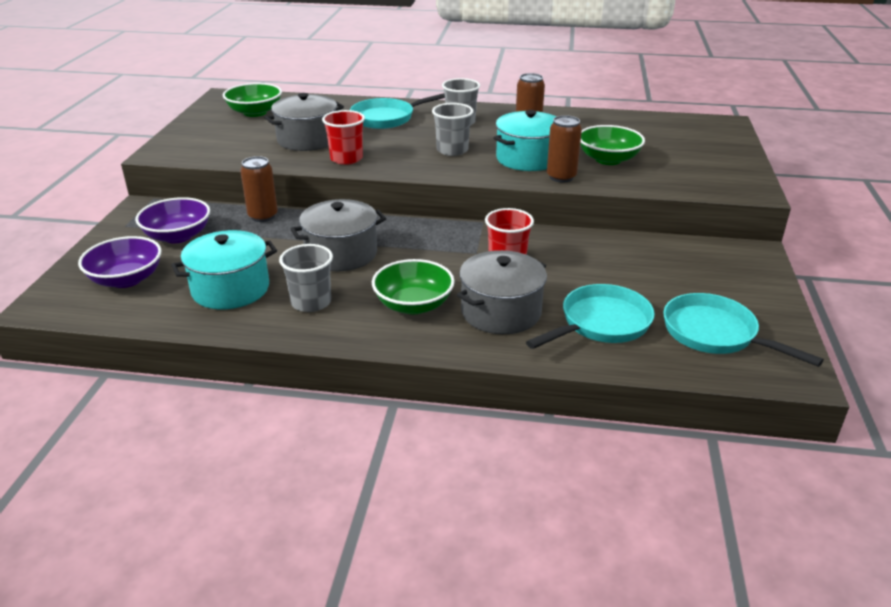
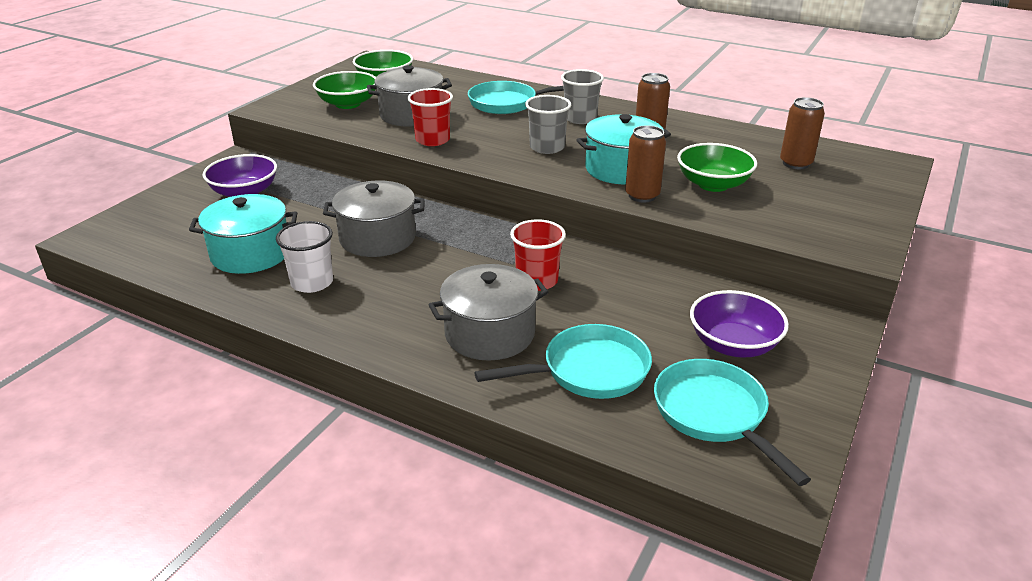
camera: 20 degrees right, 0 degrees up
purple bowl [78,236,162,288] -> purple bowl moved to [690,290,789,358]
brown can [240,156,278,222] -> brown can moved to [780,97,825,169]
grey cup [279,244,333,312] -> white cup [276,221,333,293]
green bowl [372,259,455,315] -> green bowl moved to [313,71,376,109]

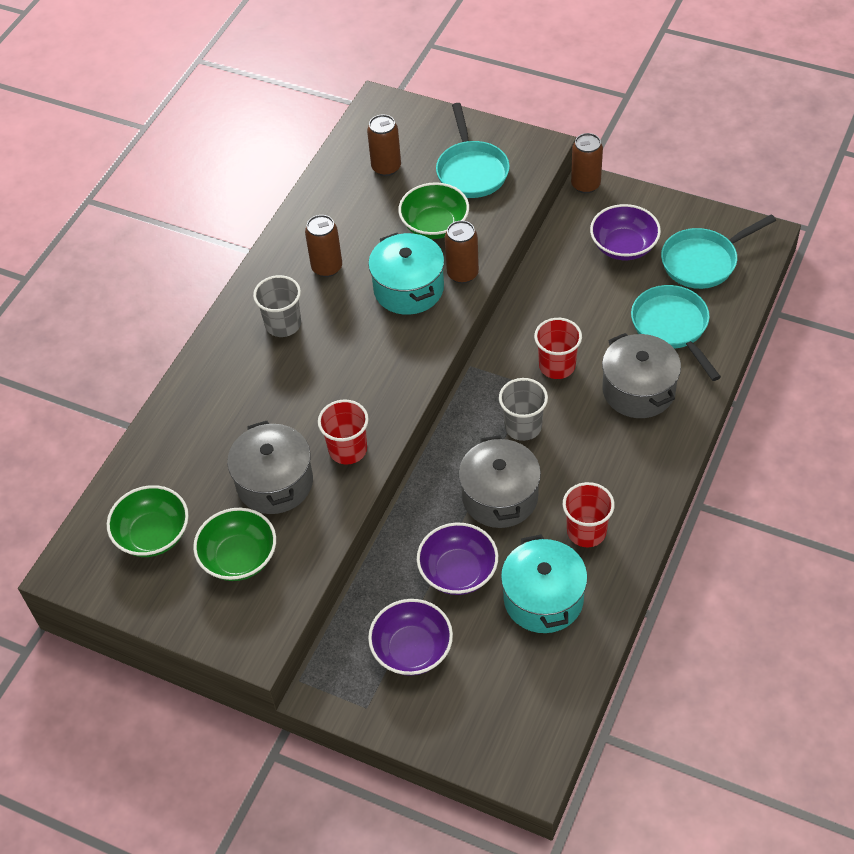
camera: 90 degrees left, 20 degrees up
white cup [276,221,333,293] -> red cup [563,482,615,547]
turquoise pan [468,81,564,114] -> turquoise pan moved to [436,103,510,198]
grey cup [525,95,571,154] -> grey cup moved to [499,378,548,441]
none -> purple bowl [417,523,498,595]
none -> brown can [571,133,603,193]

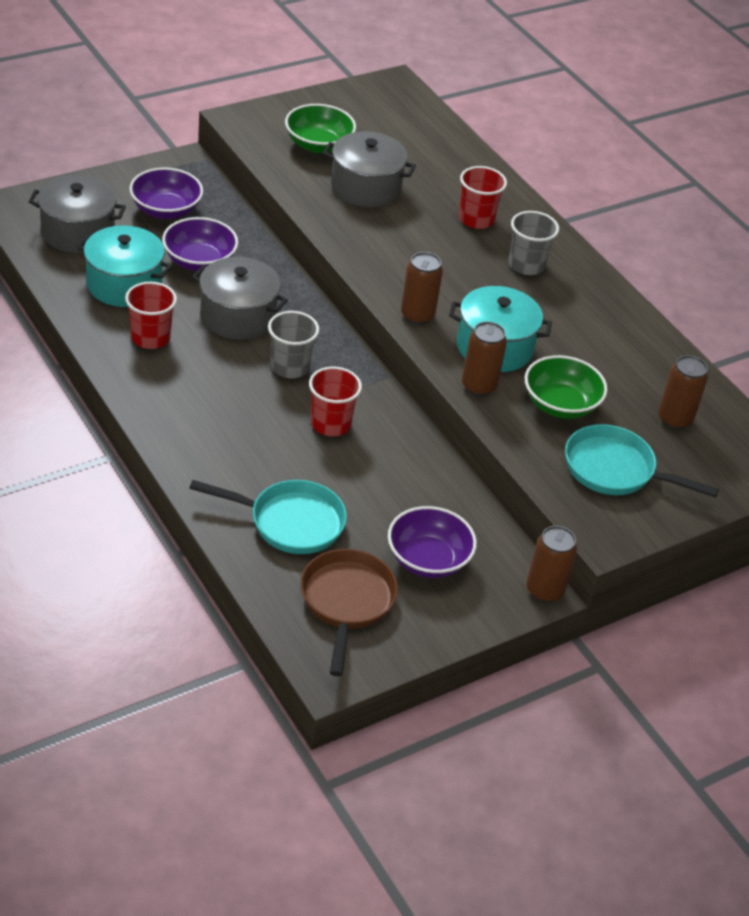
camera: 115 degrees right, 10 degrees down
green bowl [107,485,189,557] -> none
brown can [305,215,342,277] -> brown can moved to [401,252,443,325]
red cup [318,399,369,465] -> red cup moved to [459,166,507,229]
grey pot [602,333,681,418] -> grey pot moved to [28,175,126,253]
turquoise pan [661,214,776,289] -> brown pan [300,549,398,676]

